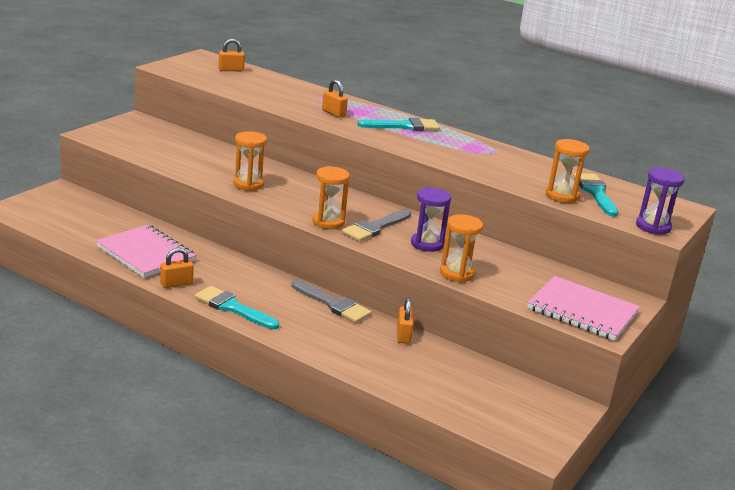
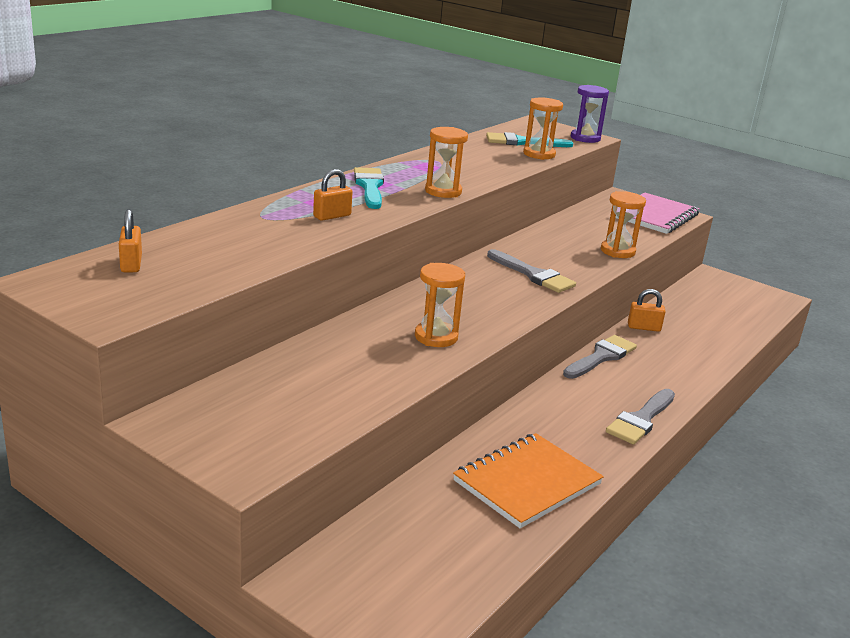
camera: 85 degrees left, 0 degrees up
pink notebook [96,225,196,278] -> orange notebook [453,433,604,528]
orange padlock [160,248,194,288] -> none
turquoise brush [194,286,279,329] -> grey brush [606,389,675,444]
orange hourglass [312,166,350,229] -> orange hourglass moved to [425,127,468,198]
purple hourglass [411,187,451,252] -> none

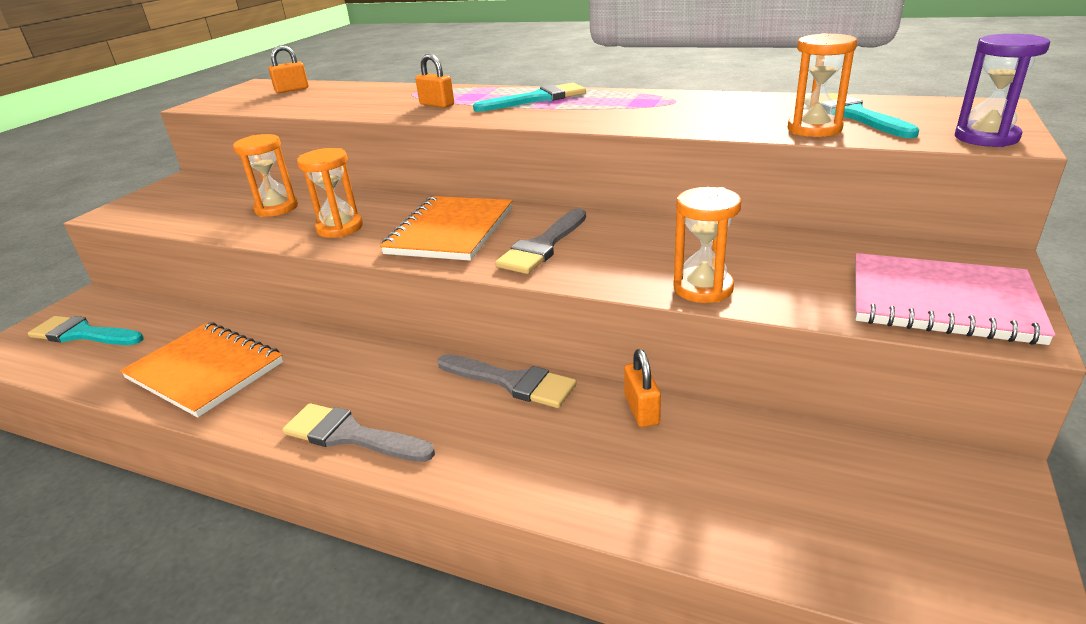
camera: 80 degrees right, 5 degrees up
orange hourglass [425,127,468,198] -> orange hourglass moved to [233,134,298,217]
none -> turquoise brush [28,316,144,345]
none -> orange notebook [380,196,513,261]

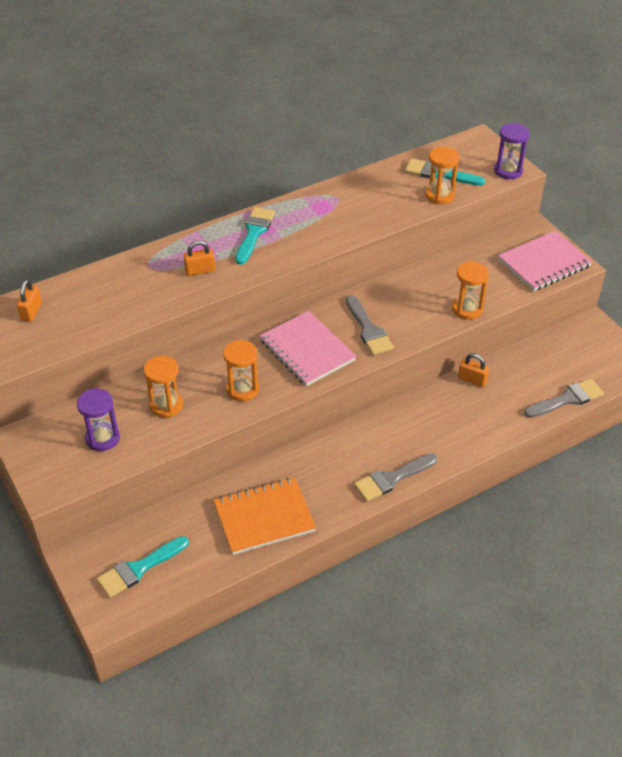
camera: 55 degrees left, 15 degrees up
orange notebook [380,196,513,261] -> pink notebook [259,311,356,386]
grey brush [438,354,577,408] -> grey brush moved to [524,379,604,418]
none -> purple hourglass [77,388,120,451]

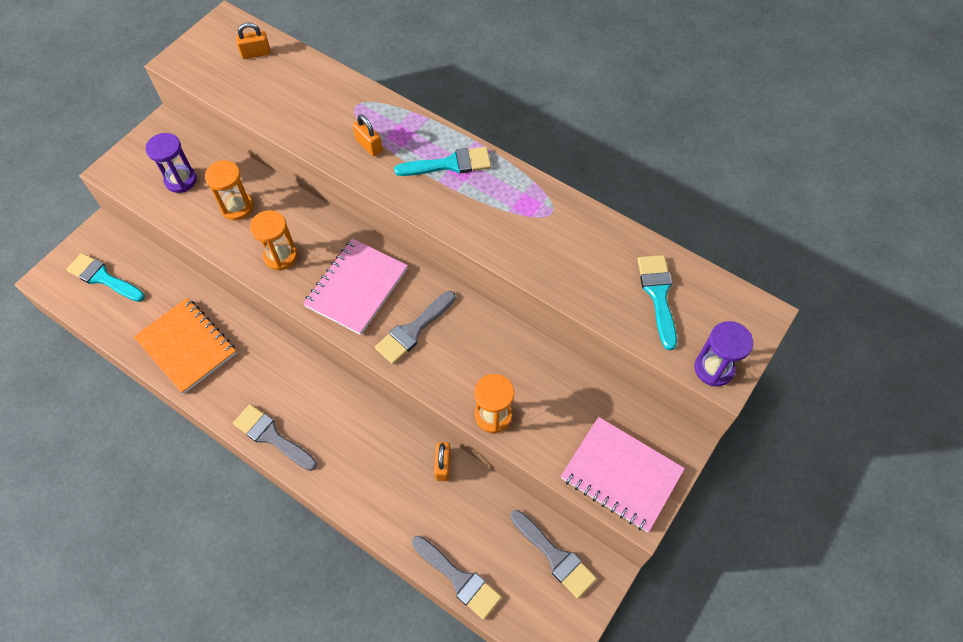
camera: 65 degrees right, 15 degrees up
orange hourglass [425,147,460,204] -> none
none -> grey brush [510,510,597,599]

